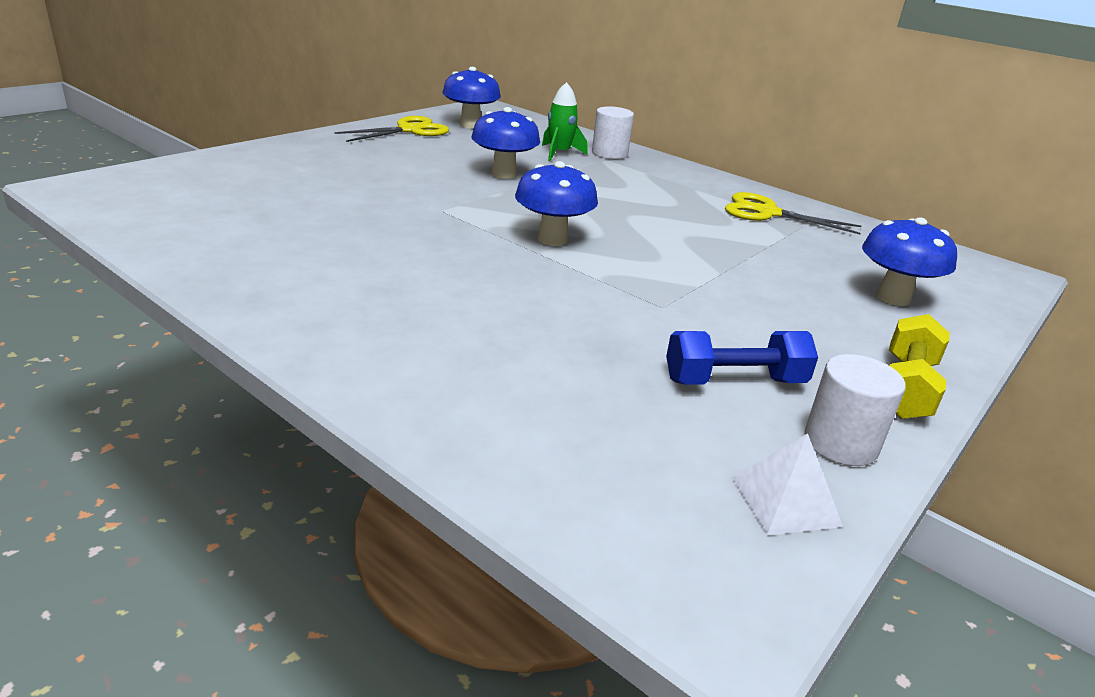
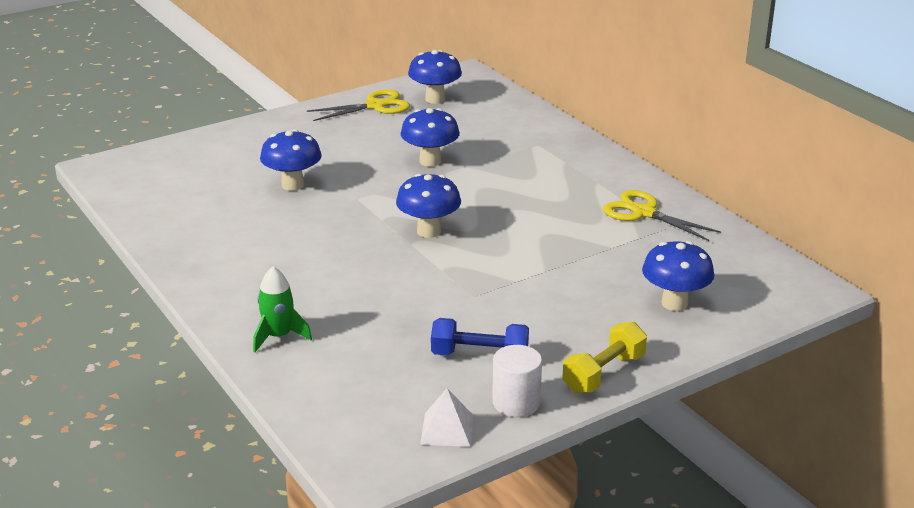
camera: 20 degrees right, 0 degrees up
green rocket [542,82,588,161] -> green rocket moved to [253,267,312,352]
white cylinder [592,106,634,159] -> none
none -> blue mushroom [260,129,322,191]

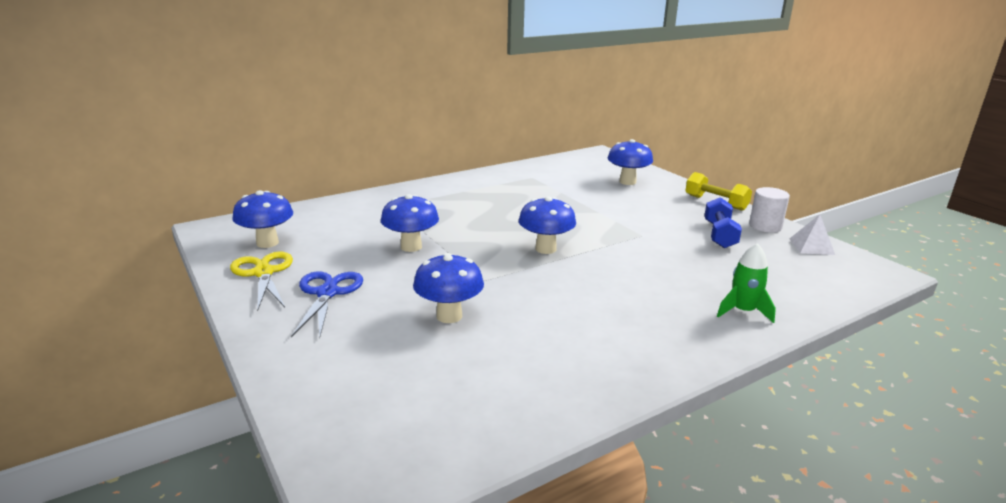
camera: 90 degrees left, 5 degrees down
yellow scissors [603,190,721,241] -> none
none -> blue scissors [291,271,363,338]

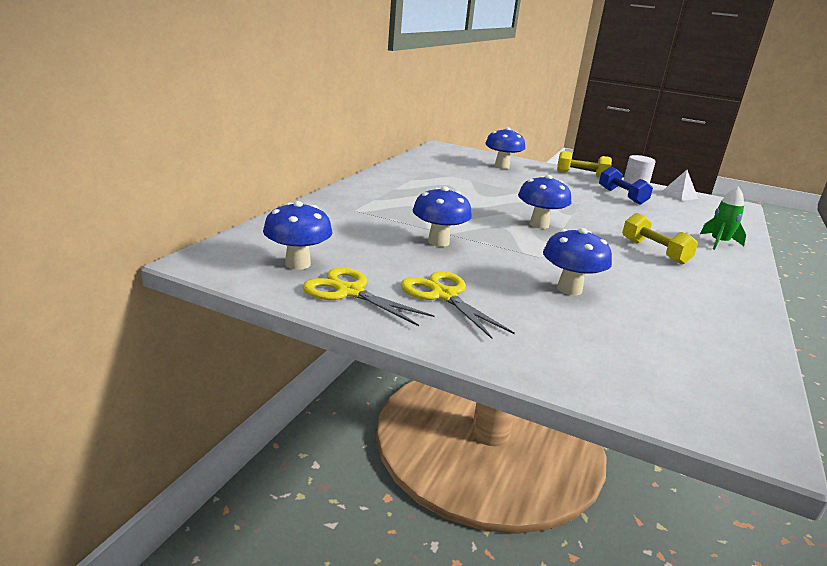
camera: 35 degrees left, 0 degrees up
blue scissors [291,271,363,338] -> yellow scissors [401,271,515,339]
none -> yellow dumbbell [622,213,698,264]

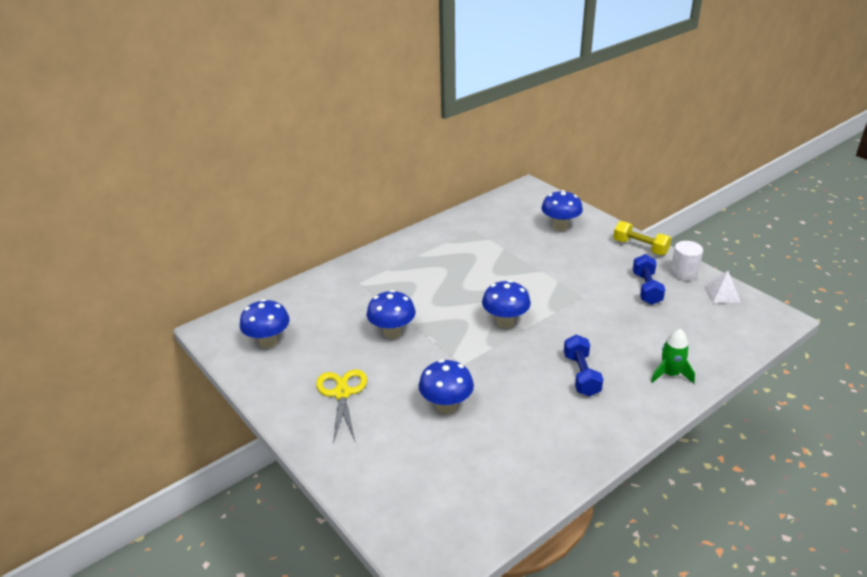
camera: 30 degrees right, 10 degrees up
yellow scissors [303,267,435,326] -> none
yellow dumbbell [622,213,698,264] -> blue dumbbell [564,335,603,397]

